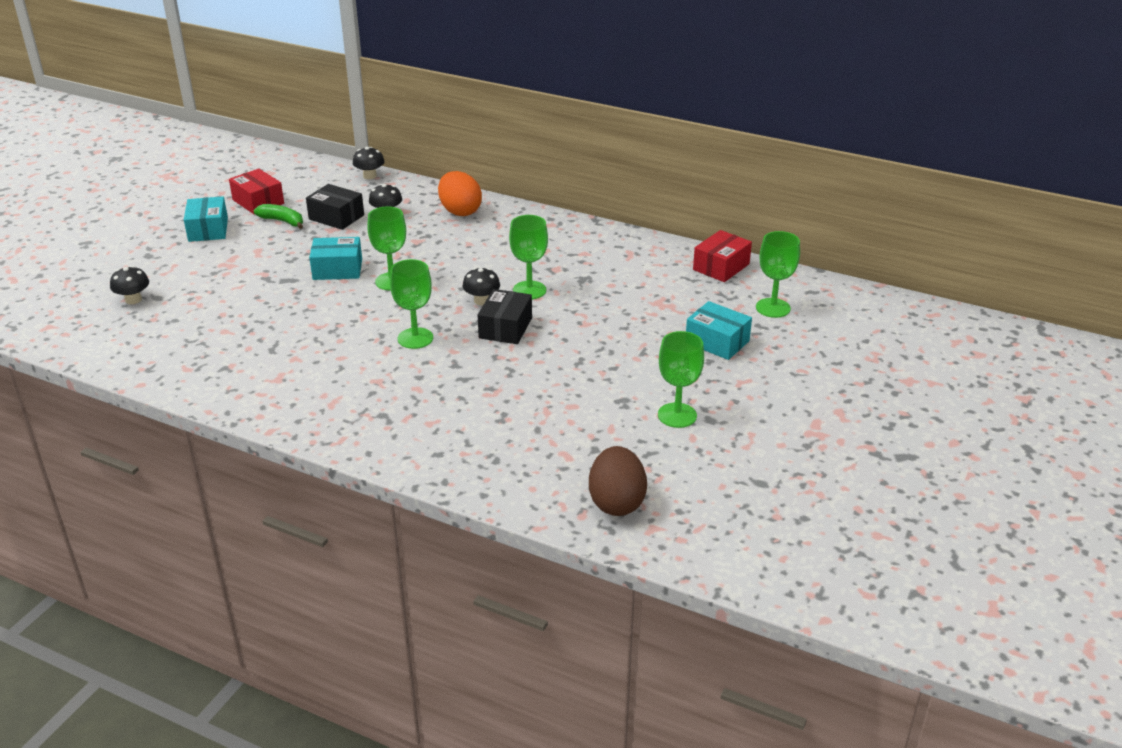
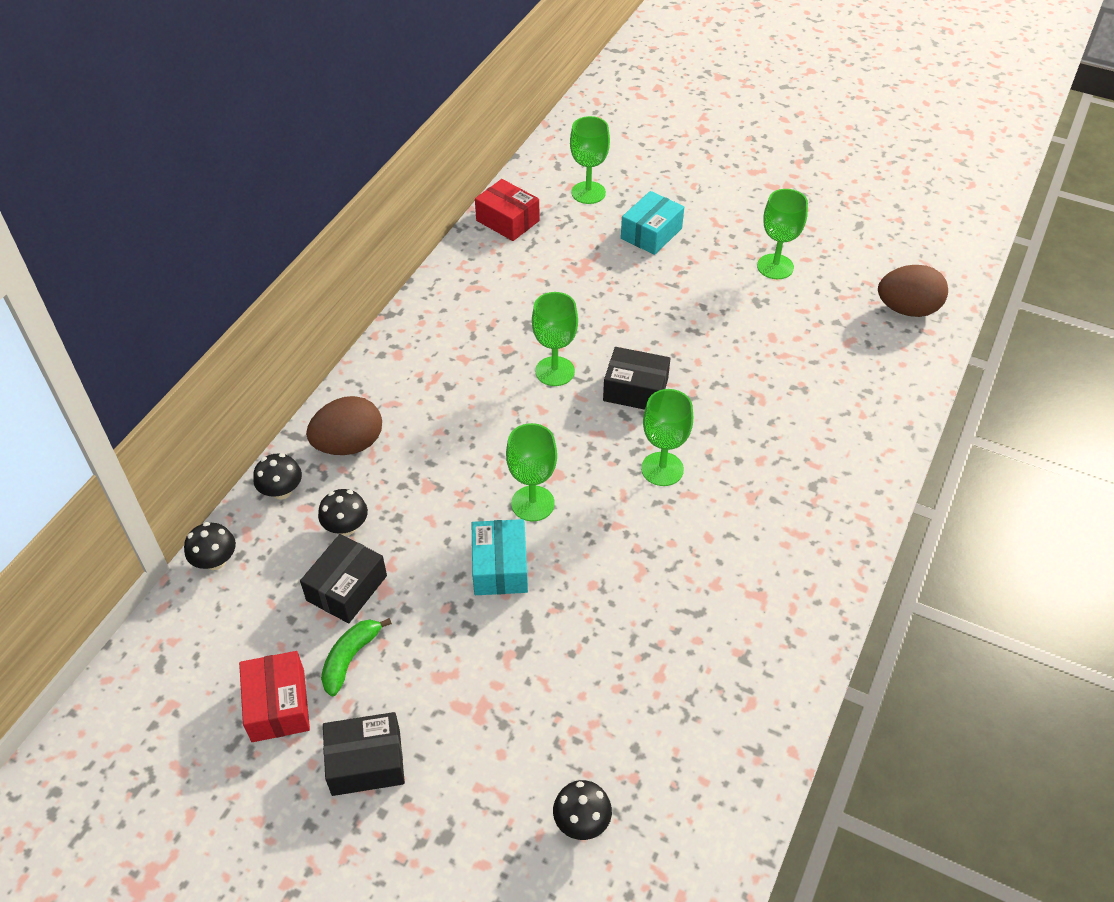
camera: 90 degrees left, 15 degrees up
turquoise box [184,196,228,242] -> black box [323,712,405,796]
red box [229,169,284,215] -> red box turned 60 degrees counterclockwise [239,651,310,742]
orange egg [438,171,482,216] -> brown egg [306,396,382,455]
black mushroom [463,268,500,305] -> black mushroom moved to [253,453,302,500]

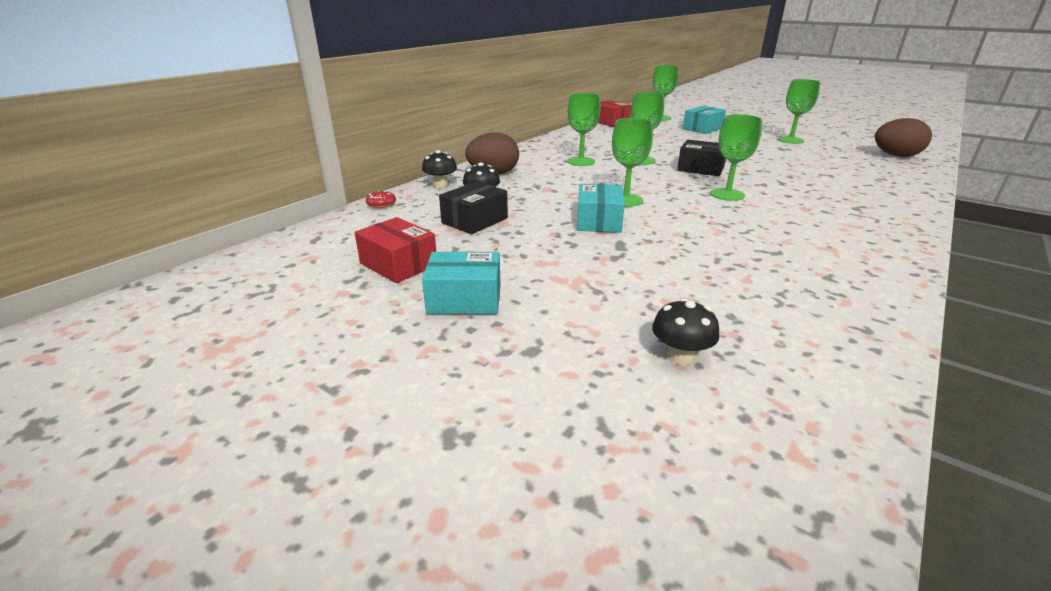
camera: 10 degrees right, 20 degrees down
black mushroom [184,522,236,570] -> red donut [366,191,396,208]
red box [239,651,310,742] -> red box turned 45 degrees counterclockwise [355,217,436,283]
green banana [321,618,392,696] -> none
black box [323,712,405,796] -> turquoise box [422,252,501,314]
none -> green goblet [567,93,601,166]

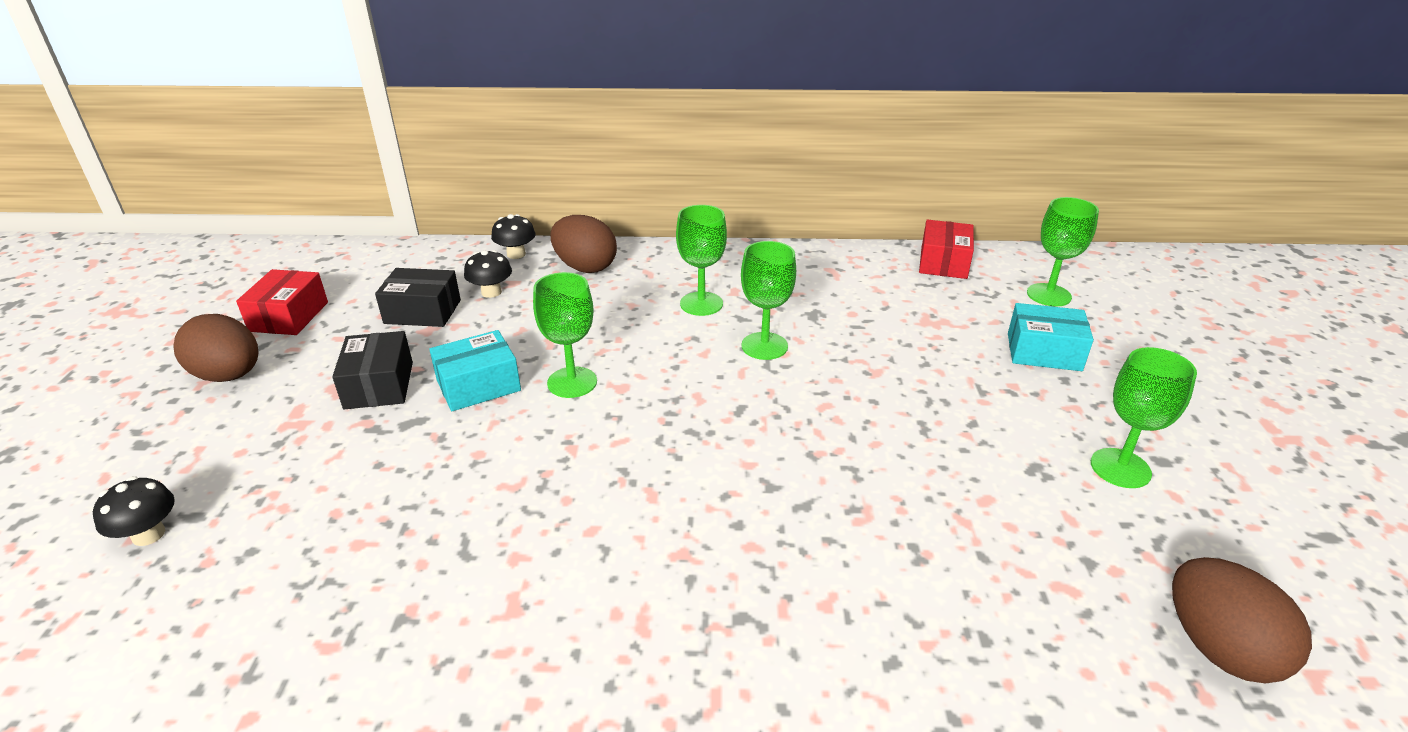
camera: 55 degrees right, 5 degrees up
red donut [366,191,396,208] -> none
turquoise box [422,252,501,314] -> brown egg [173,314,258,382]
black box [677,140,726,176] -> black box moved to [332,331,413,410]
green goblet [710,114,762,201] -> none

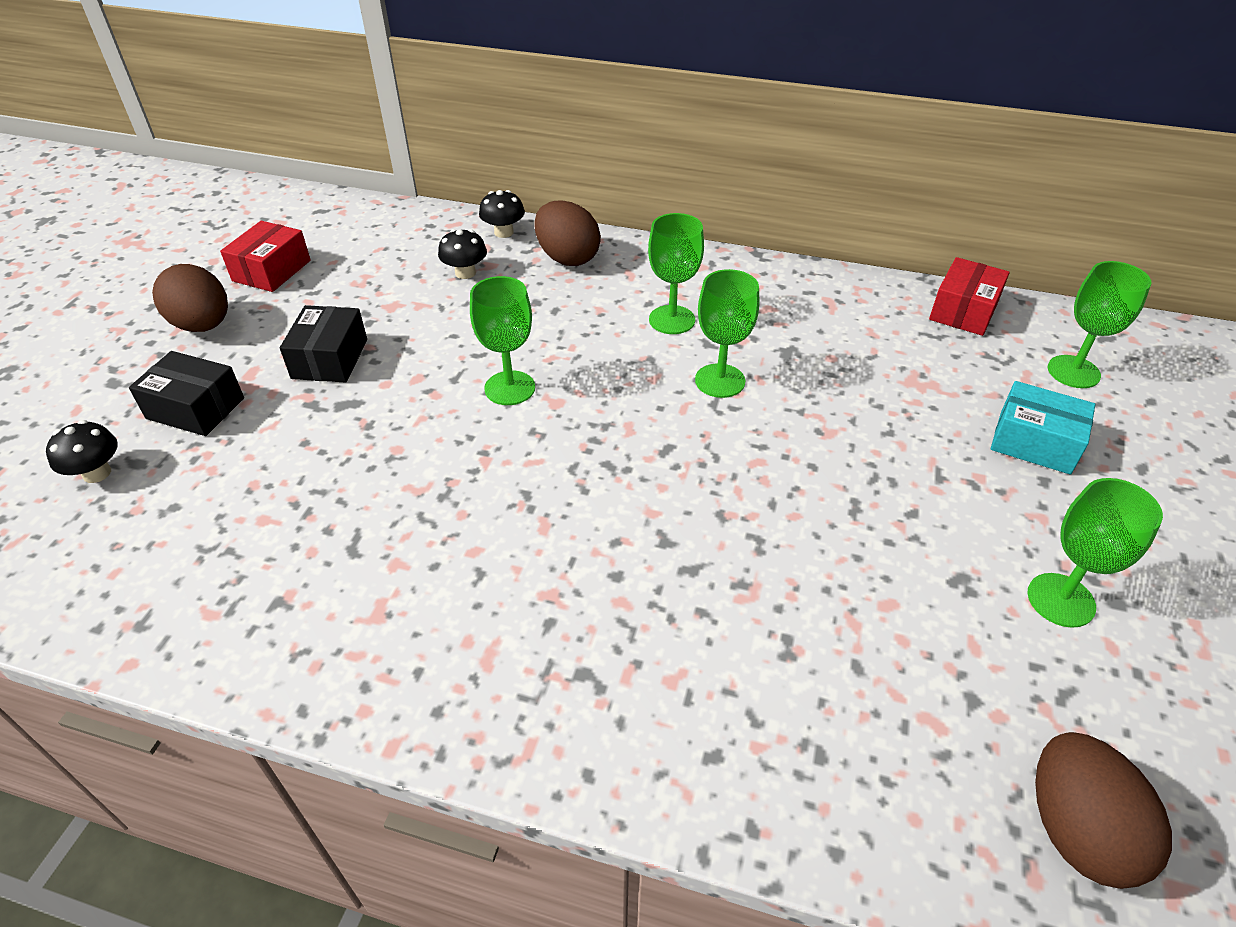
camera: 15 degrees right, 10 degrees up
black box [375,268,461,327] -> black box moved to [129,351,244,436]
turquoise box [429,330,521,411] -> none

